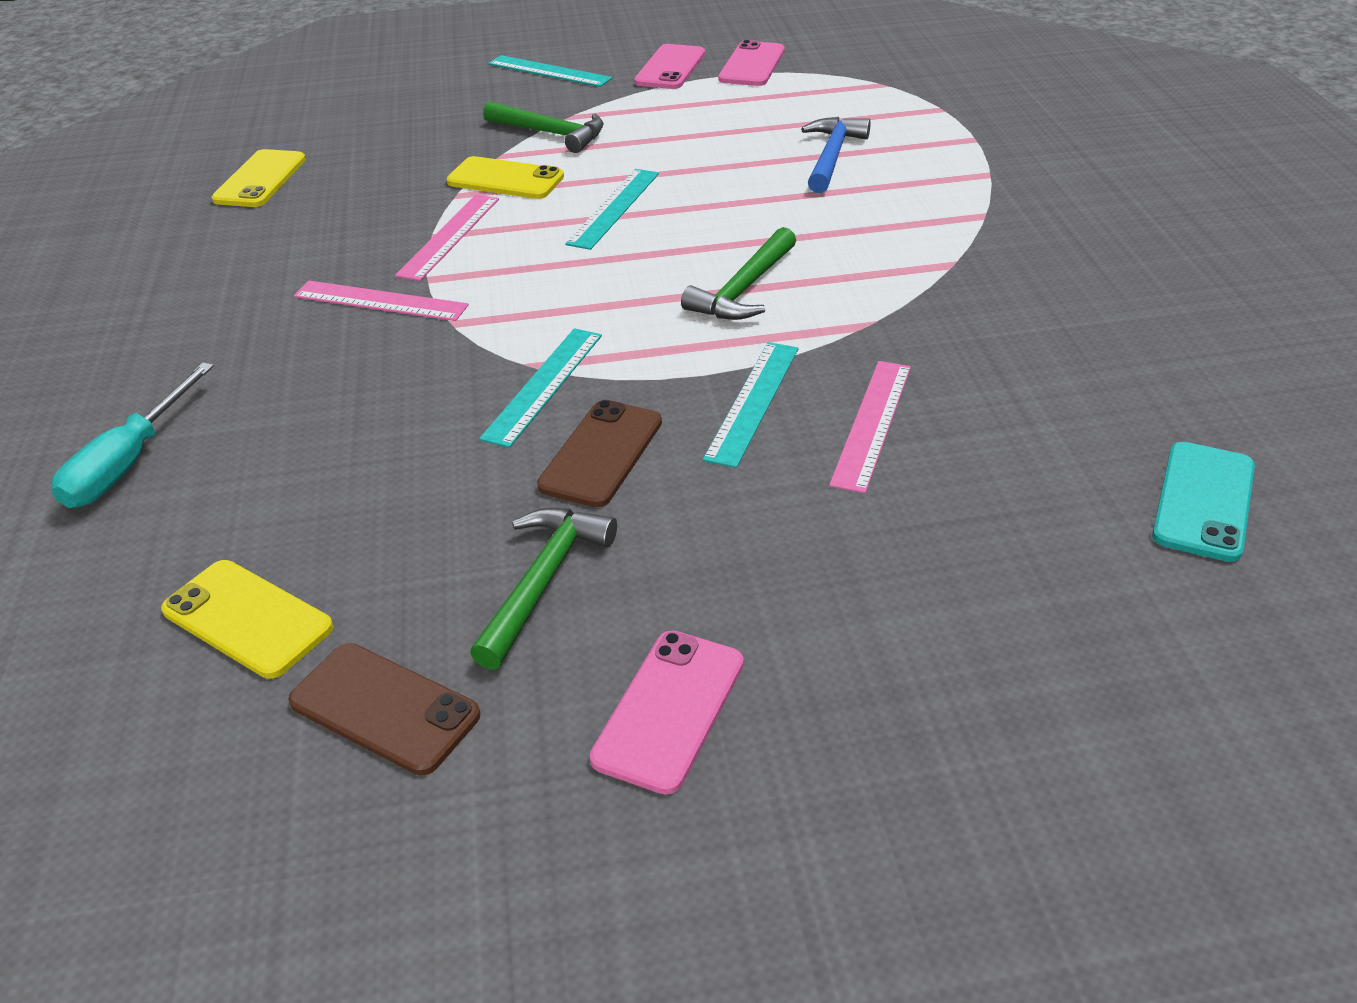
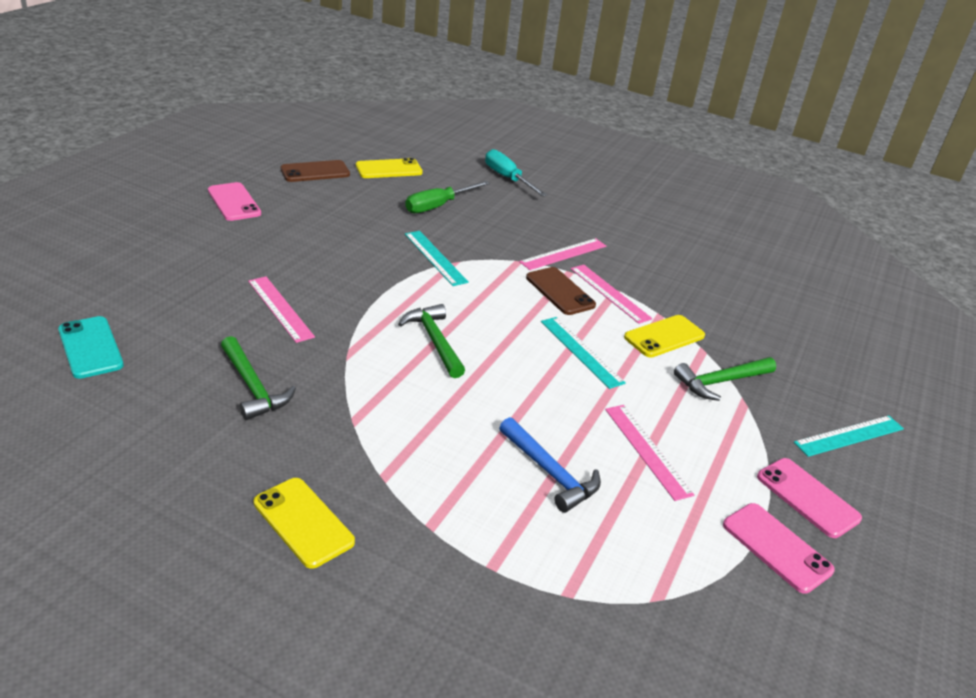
camera: 120 degrees right, 5 degrees down
yellow phone [212,149,306,207] -> yellow phone moved to [254,478,355,569]
green hammer [470,508,617,670] -> green hammer moved to [221,336,296,420]
brown phone [537,400,662,507] -> brown phone moved to [526,267,596,315]
turquoise ruler [703,342,799,468] -> none
none -> green screwdriver [405,181,490,213]
none -> pink ruler [605,405,694,501]

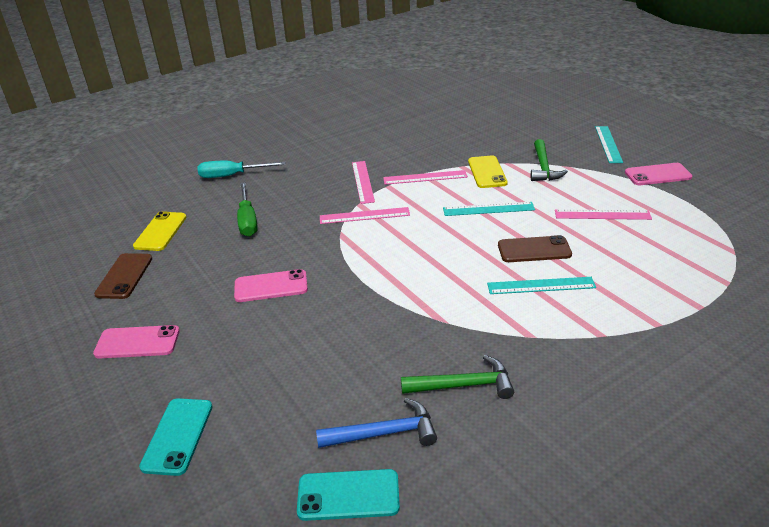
camera: 55 degrees left, 0 degrees up
pink ruler [248,276,315,343] -> pink ruler moved to [320,207,410,224]
yellow phone [254,478,355,569] -> none
green hammer [398,304,465,378] -> none
turquoise ruler [405,231,469,286] -> turquoise ruler moved to [487,277,596,294]
blue hammer [499,417,601,513] -> blue hammer moved to [316,398,437,448]
brown phone [526,267,596,315] -> brown phone moved to [498,235,572,262]
pink phone [723,503,835,594] -> pink phone moved to [234,269,308,302]
none -> turquoise phone [139,398,213,476]

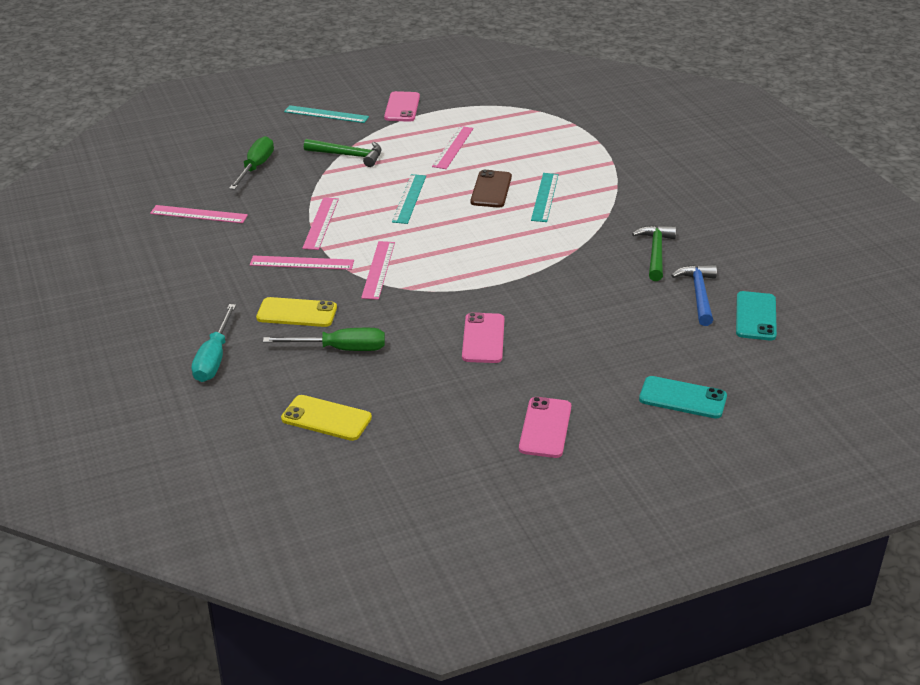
camera: 80 degrees left, 0 degrees up
brown phone [94,253,152,299] -> none
yellow phone [468,156,508,188] -> yellow phone moved to [256,297,337,327]
none -> pink ruler [150,205,248,223]
none -> green screwdriver [229,136,274,190]

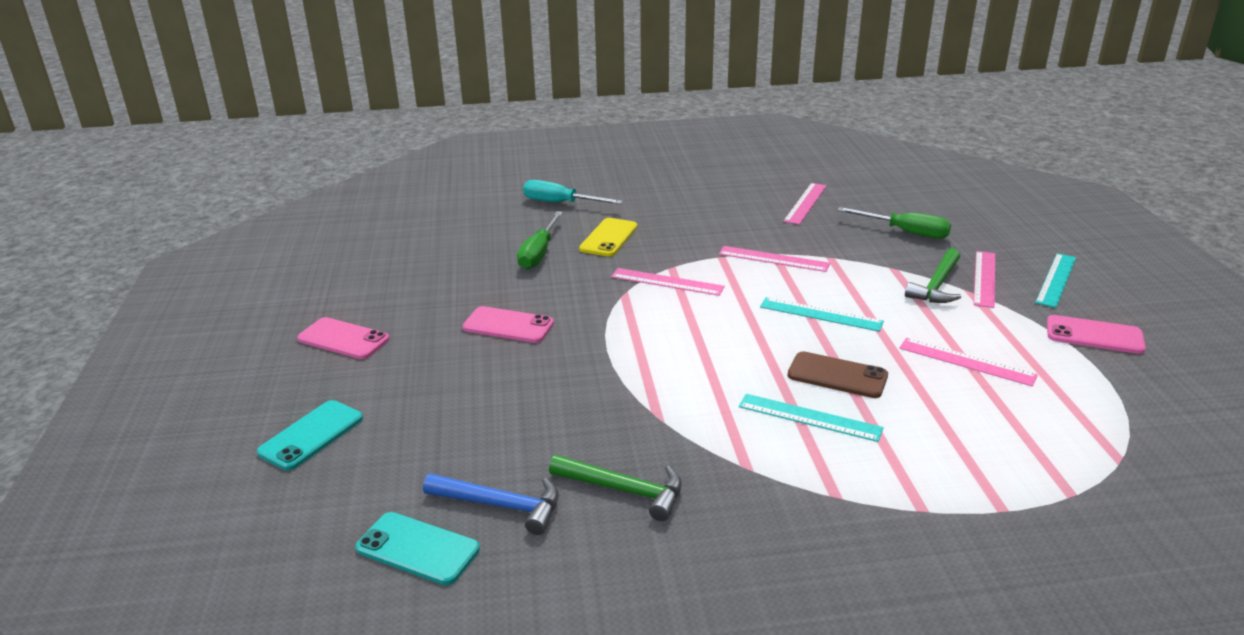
camera: 105 degrees right, 5 degrees down
pink ruler [250,256,354,270] -> pink ruler moved to [973,251,995,308]
yellow phone [281,395,372,441] -> none

